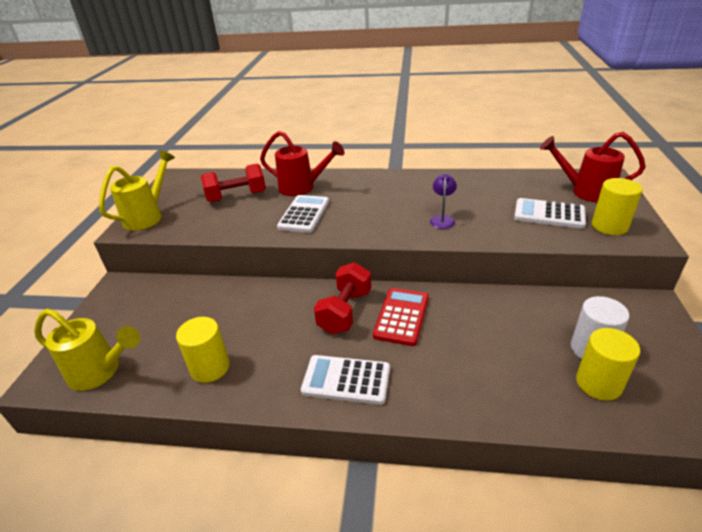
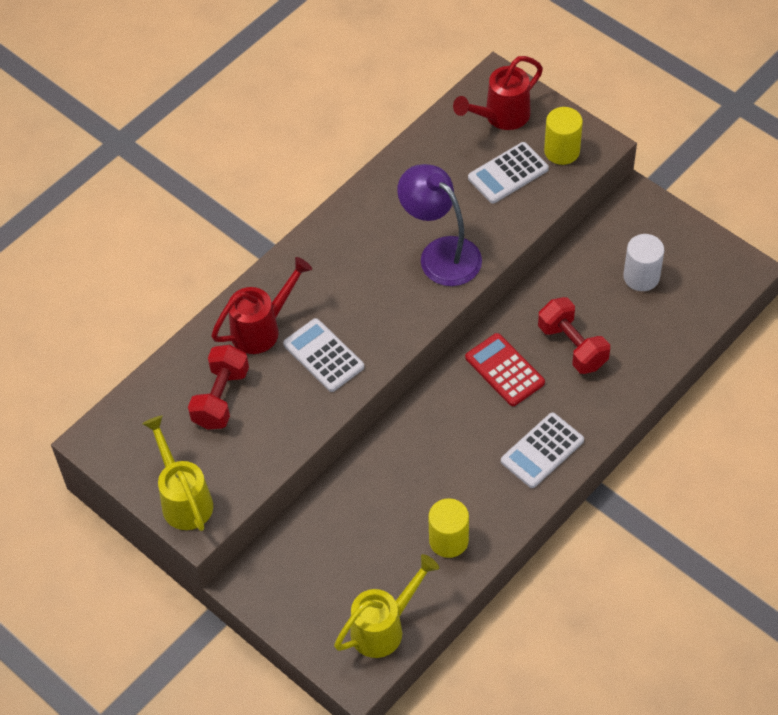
camera: 55 degrees left, 20 degrees up
red dumbbell [314,262,371,334] -> red dumbbell moved to [538,297,610,374]
purple lamp [430,174,457,229] -> purple lamp [397,164,482,286], size x2.14
yellow cylinder [576,328,640,401] -> none

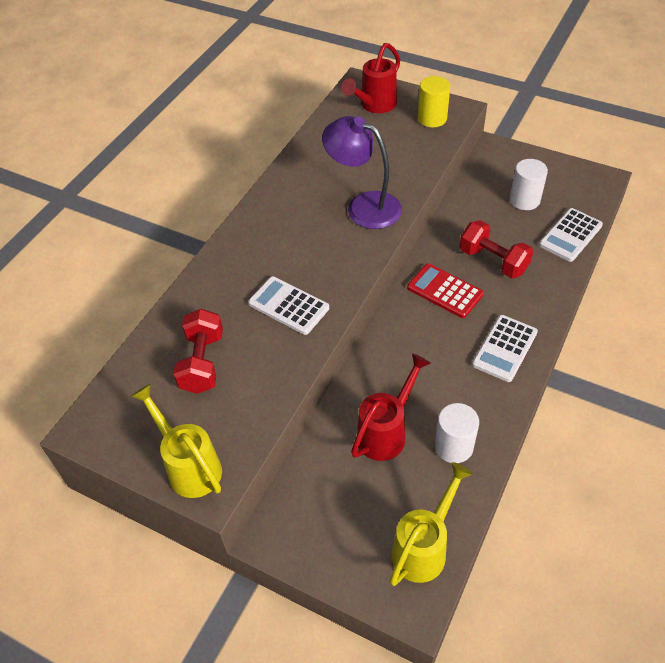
camera: 15 degrees left, 5 degrees down
red watering can [211,257,312,354] -> red watering can moved to [351,353,431,461]
yellow cylinder [428,498,469,558] -> white cylinder [435,403,479,463]
white calculator [468,142,549,204] -> white calculator moved to [539,208,603,262]

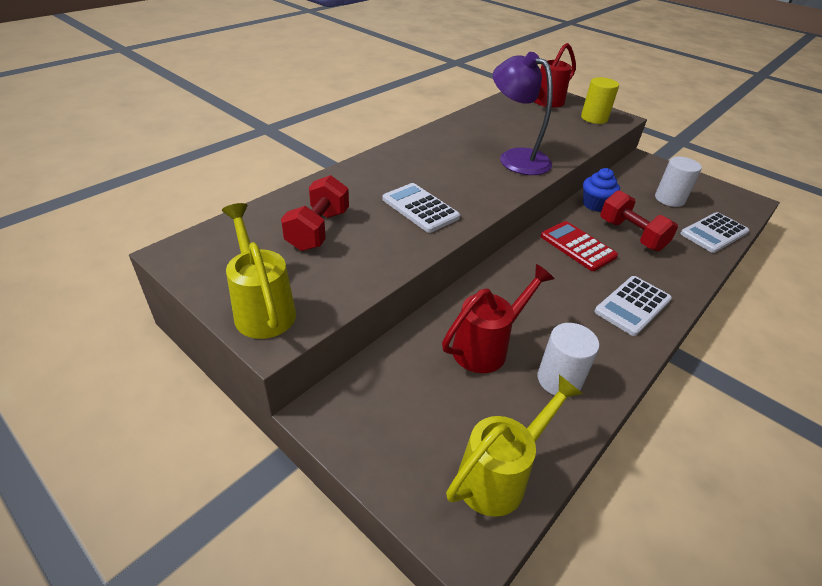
camera: 10 degrees right, 10 degrees down
none -> blue cupcake [583,168,620,212]

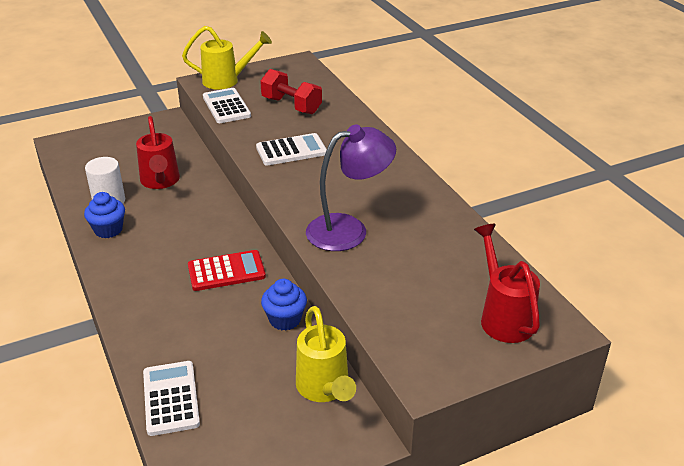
camera: 115 degrees right, 5 degrees down
yellow watering can [446,375,583,517] -> yellow watering can moved to [296,306,356,402]
yellow cylinder [581,77,619,124] -> none
white calculator [595,276,672,336] -> white calculator moved to [203,88,251,123]
red dumbbell [600,190,678,251] -> none
white cylinder [655,157,702,207] -> none
none -> blue cupcake [84,192,125,238]

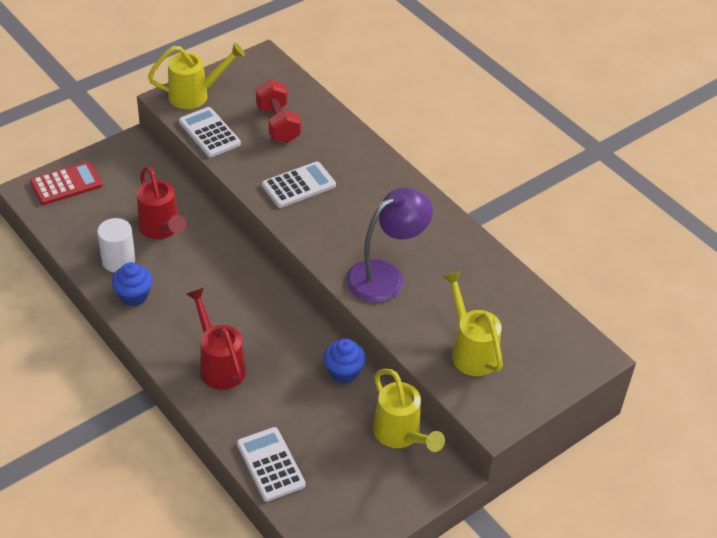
camera: 15 degrees left, 10 degrees up
red calculator [188,250,266,291] -> red calculator moved to [30,161,103,205]
red dumbbell [260,69,322,114] -> red dumbbell turned 45 degrees clockwise [256,80,301,143]
red watering can [474,224,540,343] -> red watering can moved to [186,288,246,390]
none -> yellow watering can [442,271,503,376]

